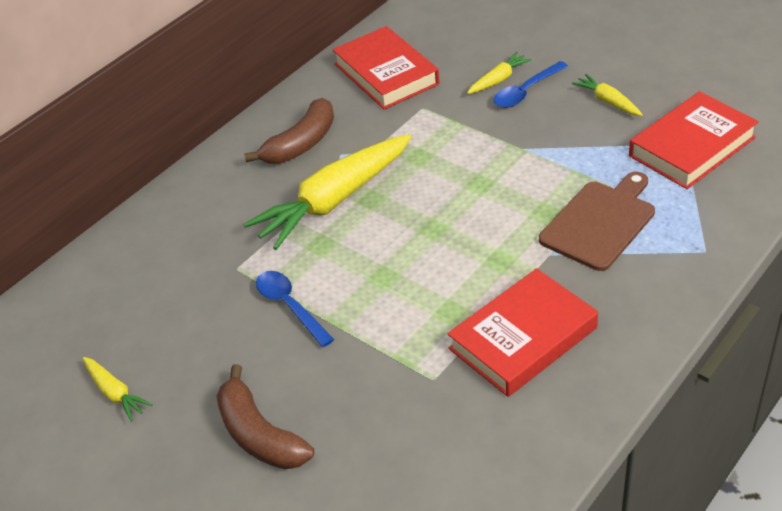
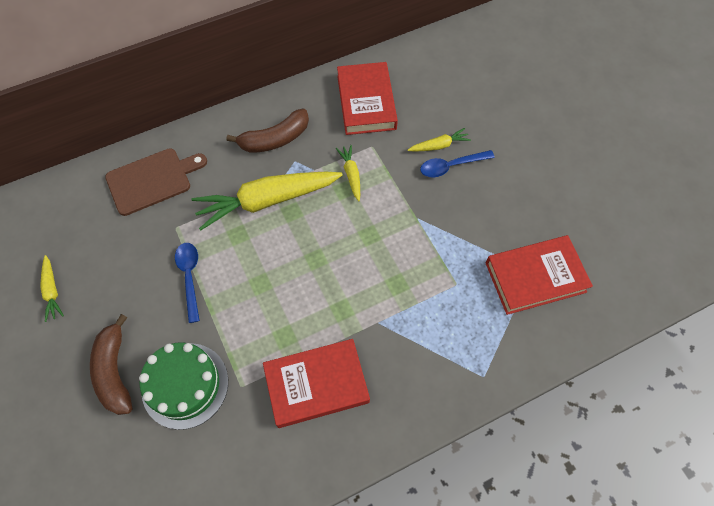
camera: 20 degrees right, 20 degrees up
brown cutting board [539,172,655,271] -> brown cutting board moved to [105,148,207,216]
yellow carrot [572,74,643,116] -> yellow carrot moved to [336,145,360,201]
none -> green cake [139,342,228,430]

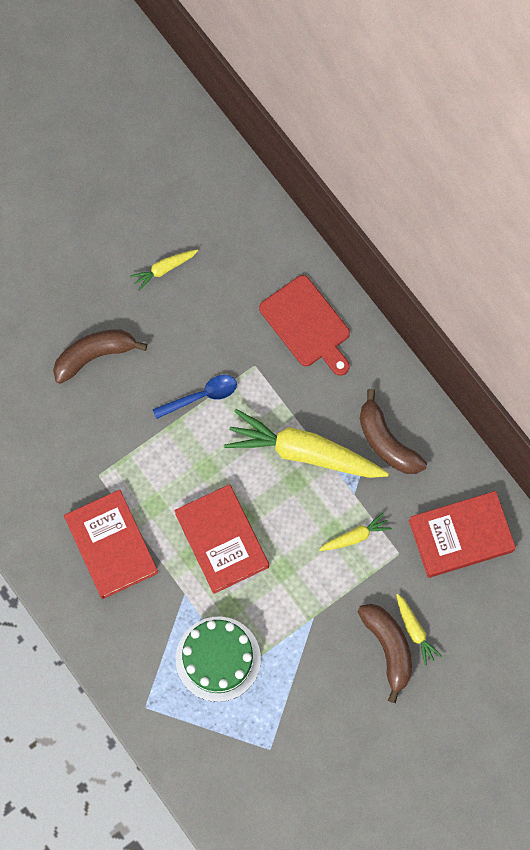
camera: 80 degrees right, 10 degrees up
brown cutting board [105,148,207,216] -> red cutting board [259,275,350,376]
green cake [139,342,228,430] -> green cake moved to [176,617,261,702]
yellow carrot [191,172,343,230] -> yellow carrot turned 45 degrees counterclockwise [224,409,389,478]
blue spoon [420,150,495,177] -> brown banana [358,604,412,703]
red book [486,235,593,315] -> red book moved to [174,484,269,594]

